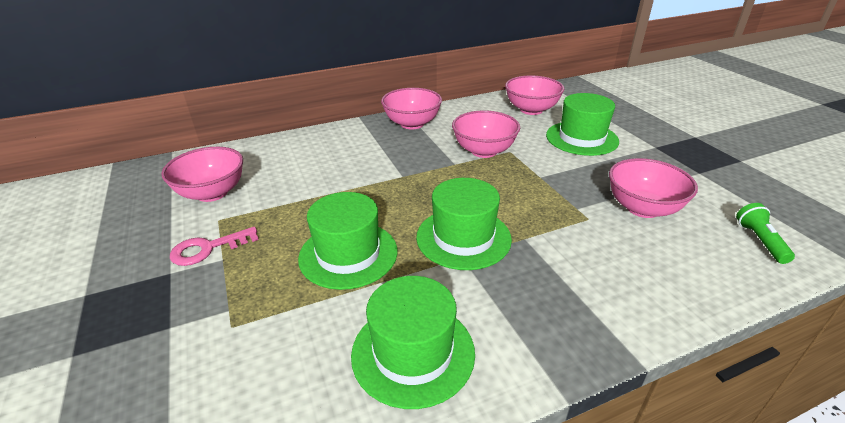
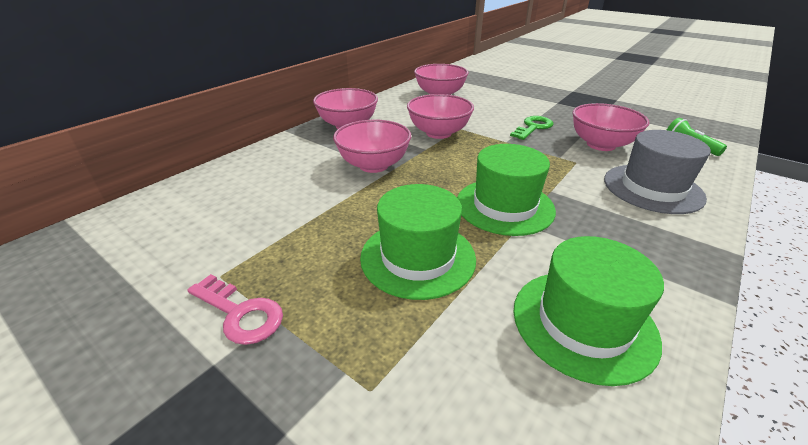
camera: 30 degrees left, 0 degrees up
pink bowl [161,147,243,202] -> pink bowl moved to [333,120,411,173]
pink key [170,227,259,266] -> pink key turned 90 degrees counterclockwise [187,274,283,345]
green hat [546,93,619,156] -> none
none -> green key [510,116,554,140]
none -> grey hat [604,130,711,214]

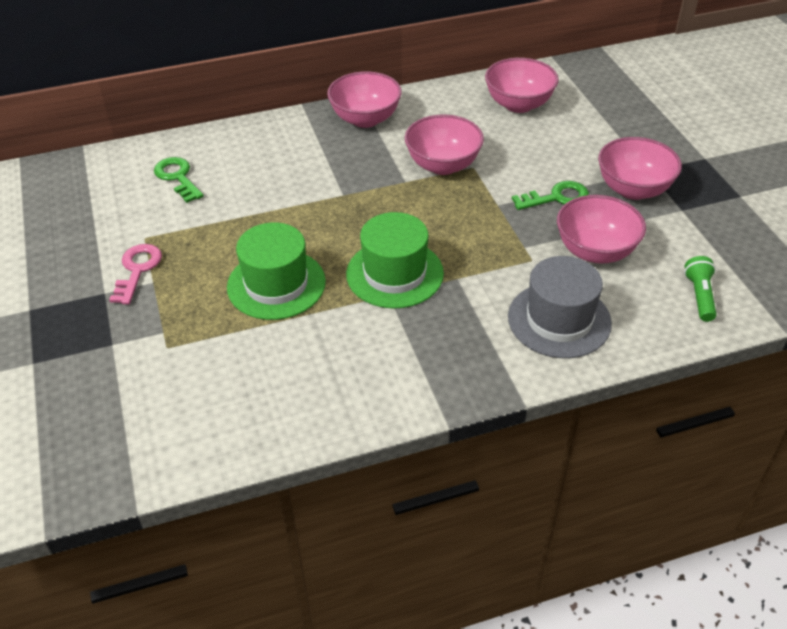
camera: 35 degrees right, 10 degrees up
pink key [187,274,283,345] -> pink key turned 150 degrees counterclockwise [109,244,162,304]
pink bowl [333,120,411,173] -> pink bowl moved to [598,137,682,200]
green hat [513,236,664,386] -> none
none -> green key [154,157,204,203]

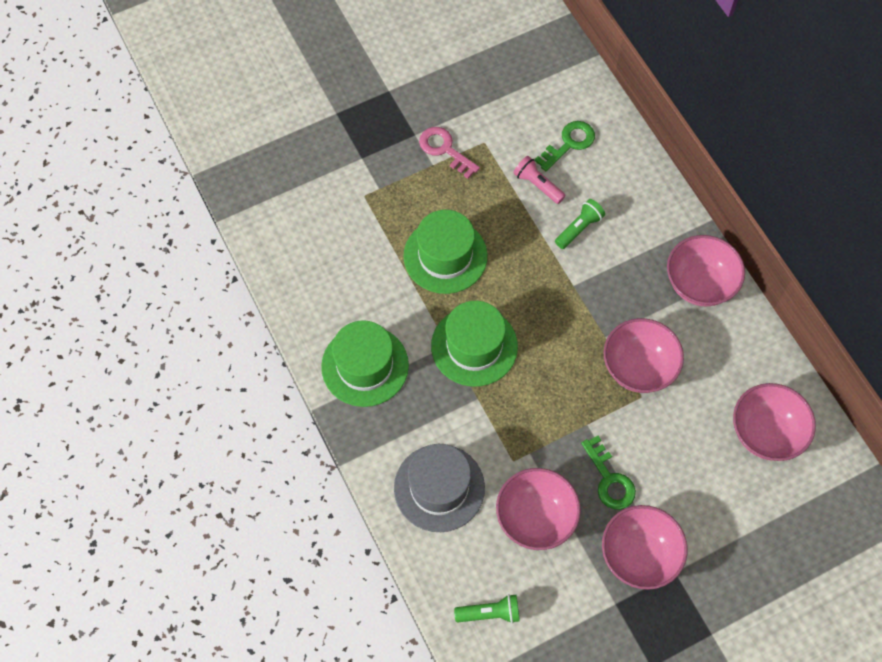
camera: 80 degrees right, 20 degrees up
pink key [109,244,162,304] -> pink key turned 135 degrees counterclockwise [419,127,480,179]
none -> green hat [321,320,409,407]
none -> pink flashlight [513,156,566,204]
none -> green flashlight [555,199,605,249]

